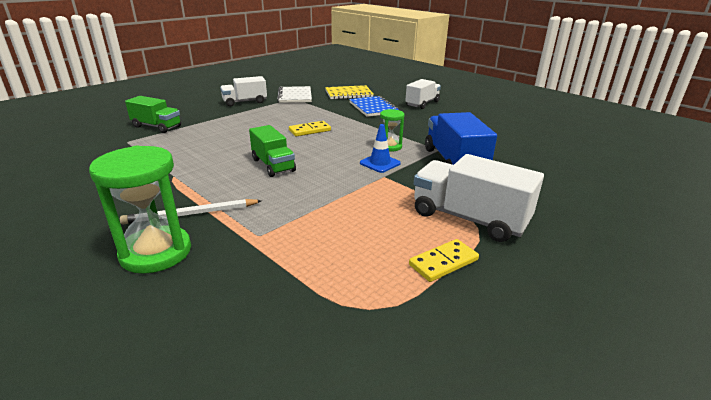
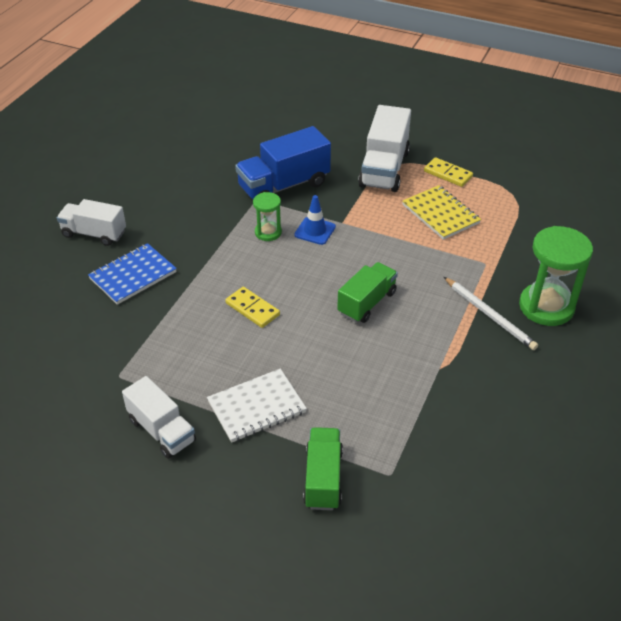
camera: 110 degrees left, 15 degrees up
white notebook [277,86,312,103] -> white notebook moved to [207,369,307,443]
yellow notebook [325,85,374,99] -> yellow notebook moved to [402,185,481,240]

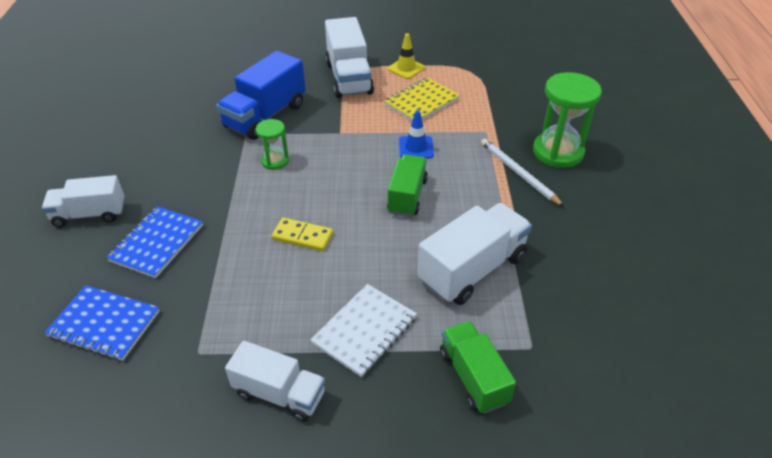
camera: 25 degrees left, 0 degrees up
blue traffic cone [294,195,336,245] -> blue traffic cone moved to [399,110,434,159]
yellow notebook [402,185,481,240] -> yellow notebook turned 75 degrees counterclockwise [384,78,460,121]
yellow domino [424,157,473,187] -> yellow traffic cone [388,33,425,79]
white pencil [444,277,538,350] -> white pencil turned 150 degrees counterclockwise [481,139,564,207]
none -> blue notebook [44,285,160,361]
none -> white truck [417,203,532,305]

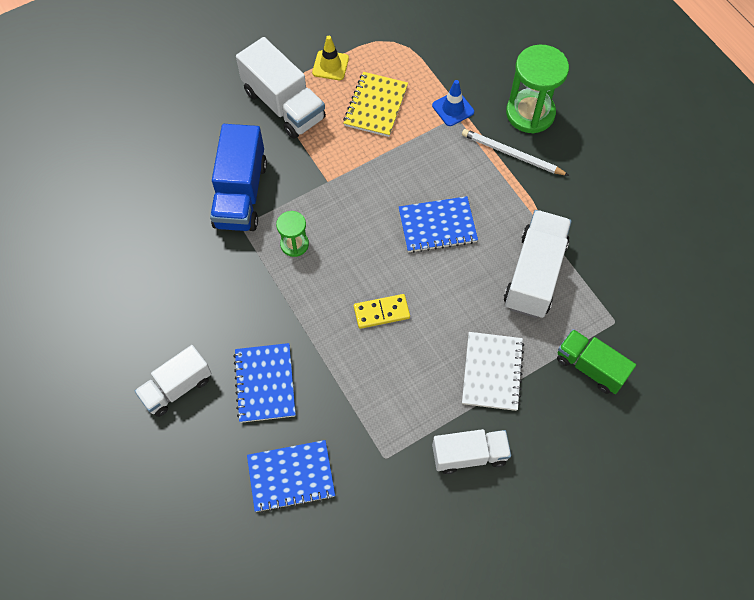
camera: 30 degrees left, 20 degrees up
green truck [387,154,428,217] -> blue notebook [399,196,478,253]
blue traffic cone [399,110,434,159] -> blue traffic cone moved to [432,80,474,126]

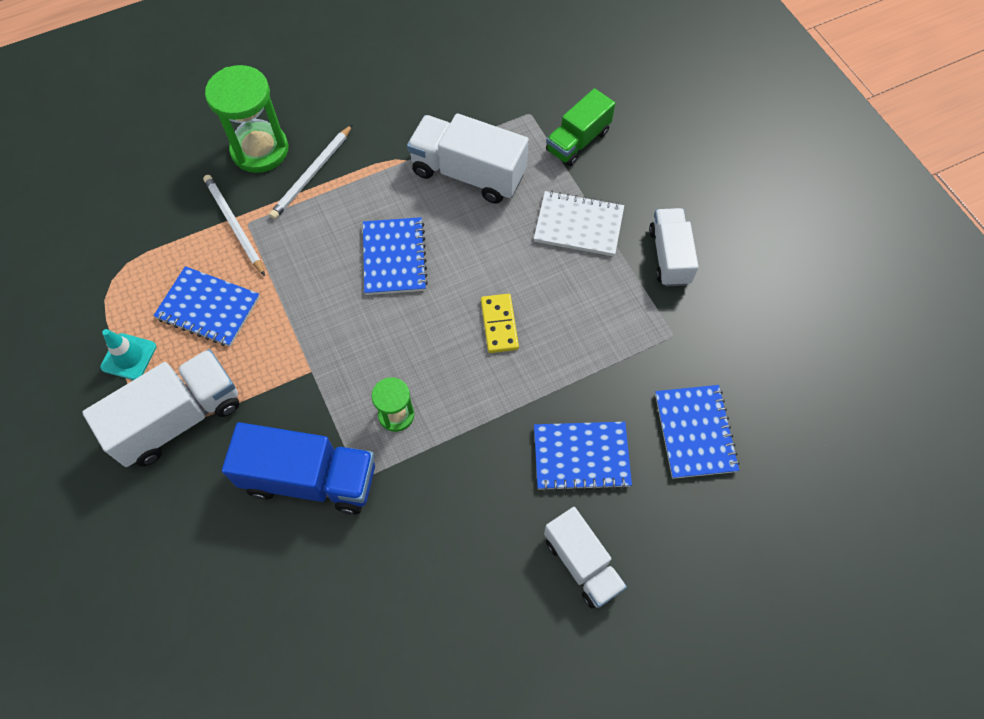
camera: 85 degrees left, 0 degrees up
yellow traffic cone [312,36,349,80] -> turquoise traffic cone [100,329,156,380]
yellow notebook [343,72,408,137] -> blue notebook [153,266,260,347]
blue traffic cone [432,80,474,126] -> white pencil [203,175,265,276]

